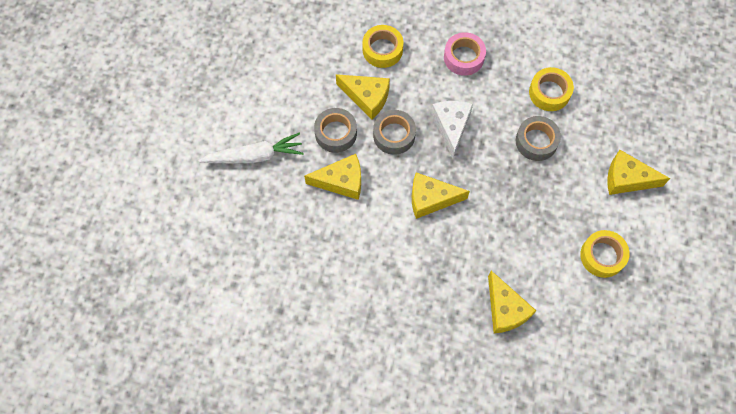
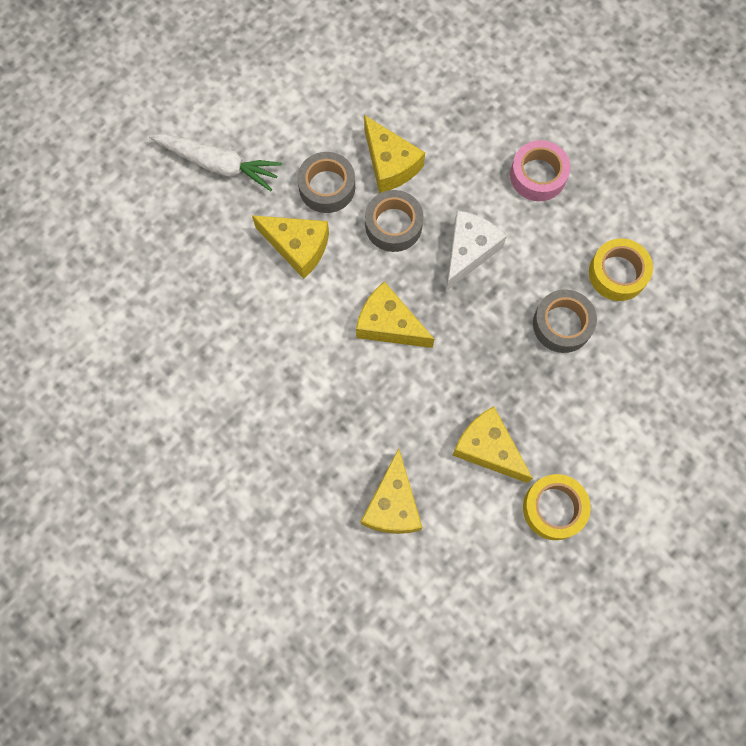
camera: 30 degrees right, 5 degrees up
yellow tape [363,25,403,68] -> none
yellow cheese [607,150,670,195] -> yellow cheese moved to [452,406,533,483]

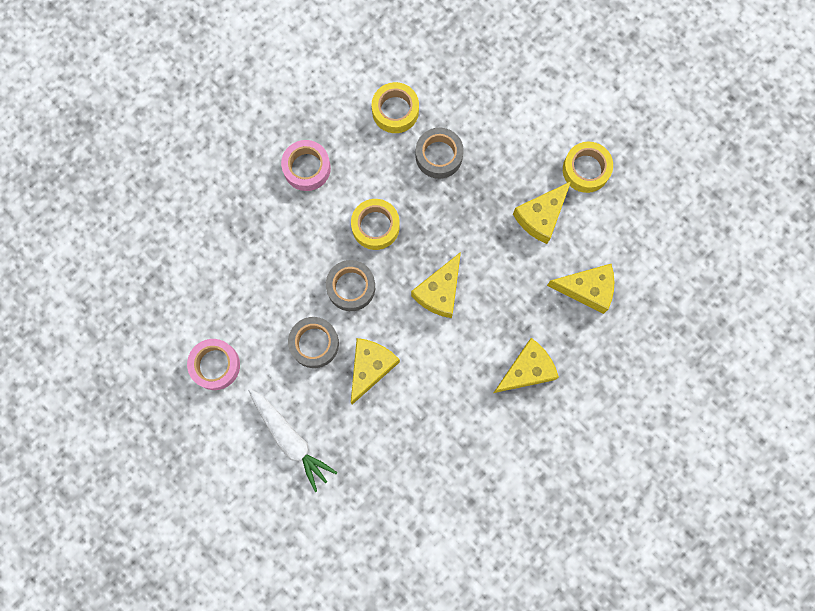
camera: 90 degrees left, 5 degrees up
white carrot [149,134,282,191] -> white carrot turned 120 degrees clockwise [248,389,338,492]
yellow cheese [364,115,425,193] -> yellow cheese moved to [493,338,559,393]
white cheese [446,210,507,291] -> yellow tape [351,199,400,250]
none -> pink tape [187,339,240,390]

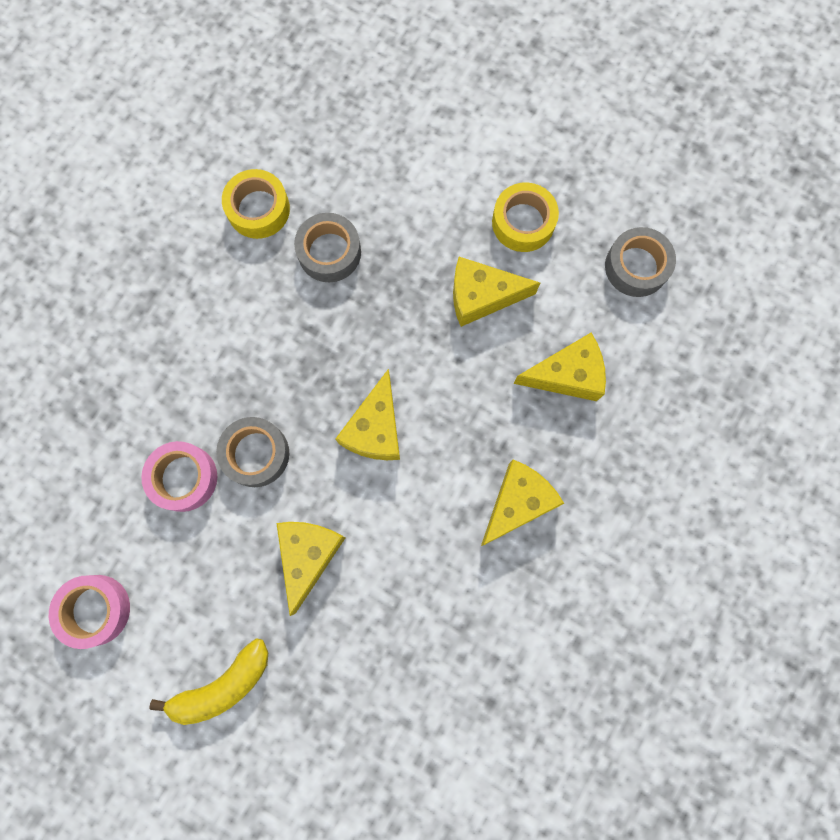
camera: 15 degrees left, 0 degrees up
white carrot [248,389,338,492] -> yellow banana [149,639,268,725]
pink tape [281,140,331,191] -> pink tape moved to [141,441,217,512]
grey tape [288,317,339,368] -> grey tape moved to [605,227,676,297]
yellow tape [351,199,400,250] -> none
yellow cheese [513,181,571,244] -> yellow cheese turned 60 degrees clockwise [453,257,540,327]

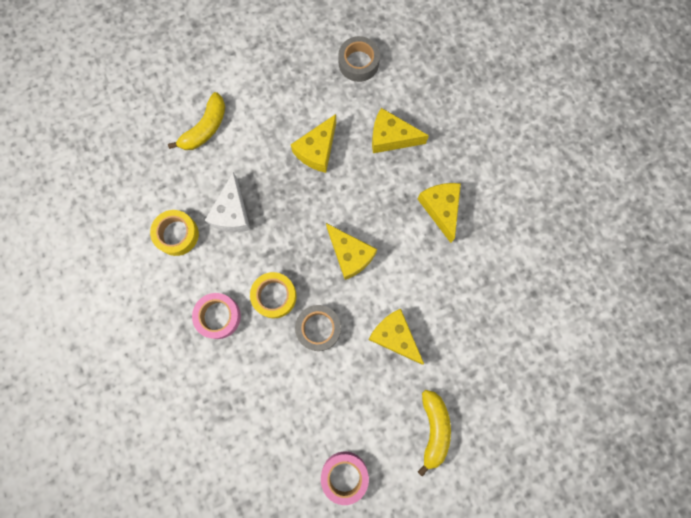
camera: 55 degrees left, 0 degrees up
pink tape [141,441,217,512] -> pink tape moved to [192,293,241,339]
grey tape [294,213,361,282] -> white cheese [205,172,250,232]
yellow tape [492,182,559,252] -> yellow tape moved to [250,272,297,318]
yellow cheese [513,333,606,401] -> yellow cheese turned 105 degrees counterclockwise [372,108,429,153]
none -> yellow banana [168,92,225,150]

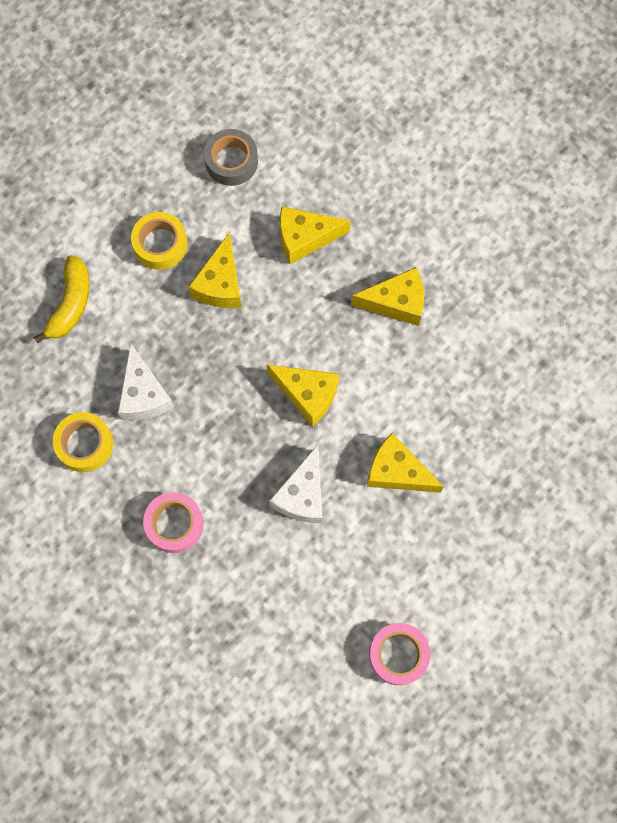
camera: 20 degrees left, 5 degrees down
yellow tape [250,272,297,318] -> yellow tape moved to [131,212,188,270]
grey tape [295,305,341,351] -> white cheese [269,445,322,523]
yellow cheese [418,183,461,243] -> yellow cheese turned 120 degrees clockwise [351,267,424,326]
yellow banana [418,390,451,477] -> none

